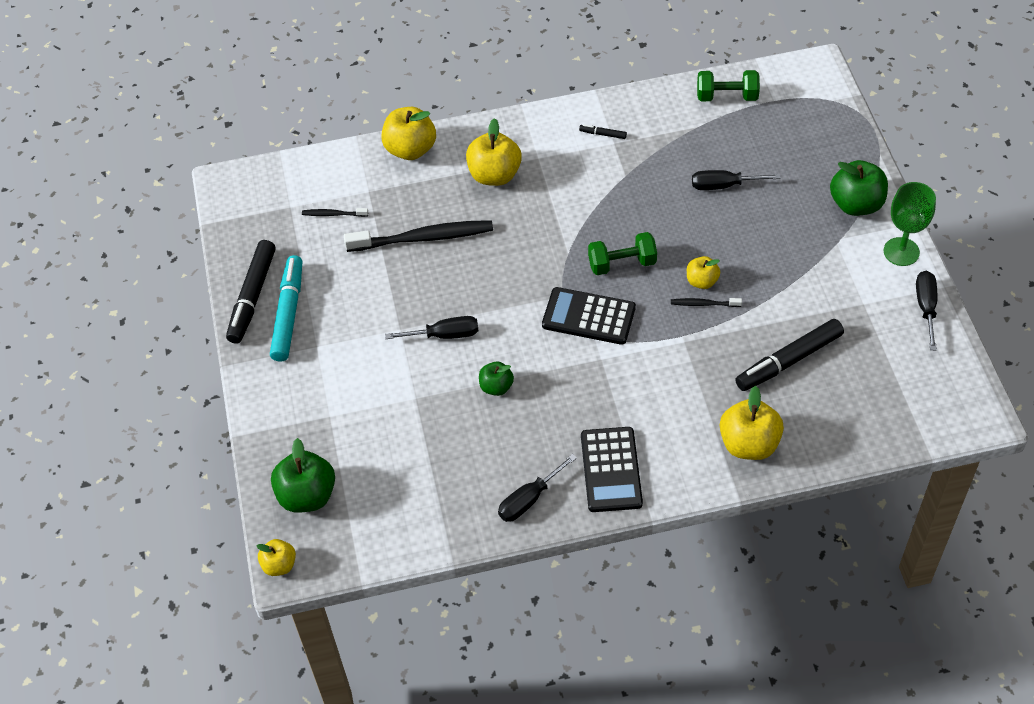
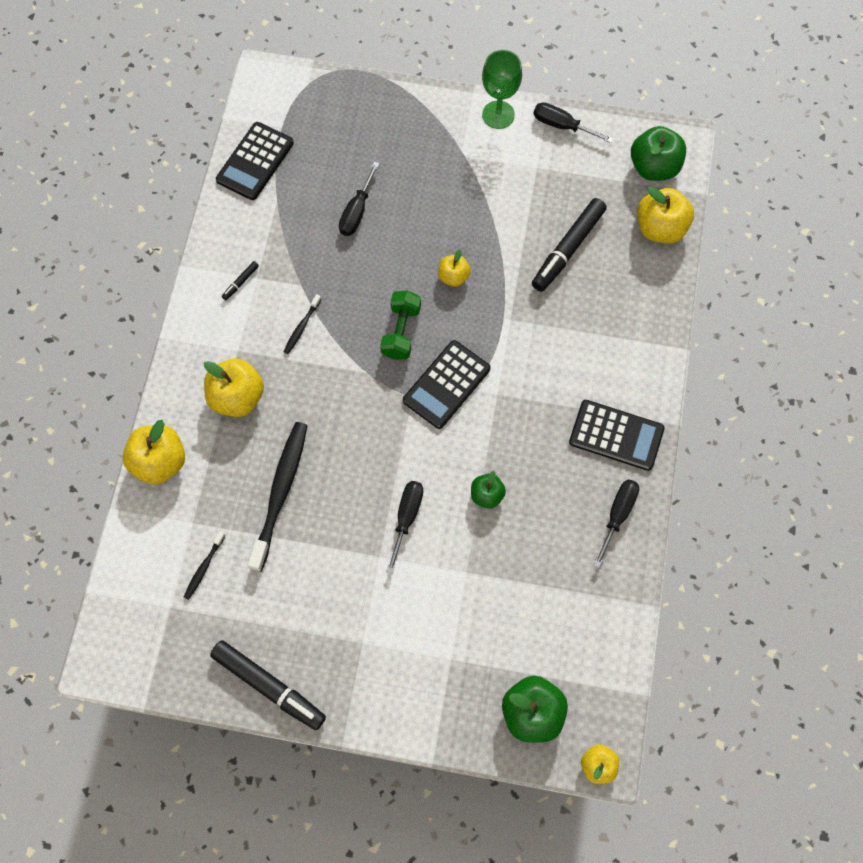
camera: 70 degrees left, 15 degrees up
turquoise marker [270,255,303,362] -> none
black screwdriver [498,454,577,522] -> black screwdriver turned 135 degrees counterclockwise [594,479,639,568]
black toothbrush [671,298,742,307] -> black toothbrush moved to [284,294,321,354]
green dumbbell [697,70,760,101] -> black calculator [216,122,294,200]
yellow apple [720,386,784,460] -> yellow apple moved to [637,186,694,244]
black marker [735,319,844,391] -> black marker turned 45 degrees clockwise [532,198,607,292]
green apple [830,160,888,216] -> green apple moved to [631,126,686,181]

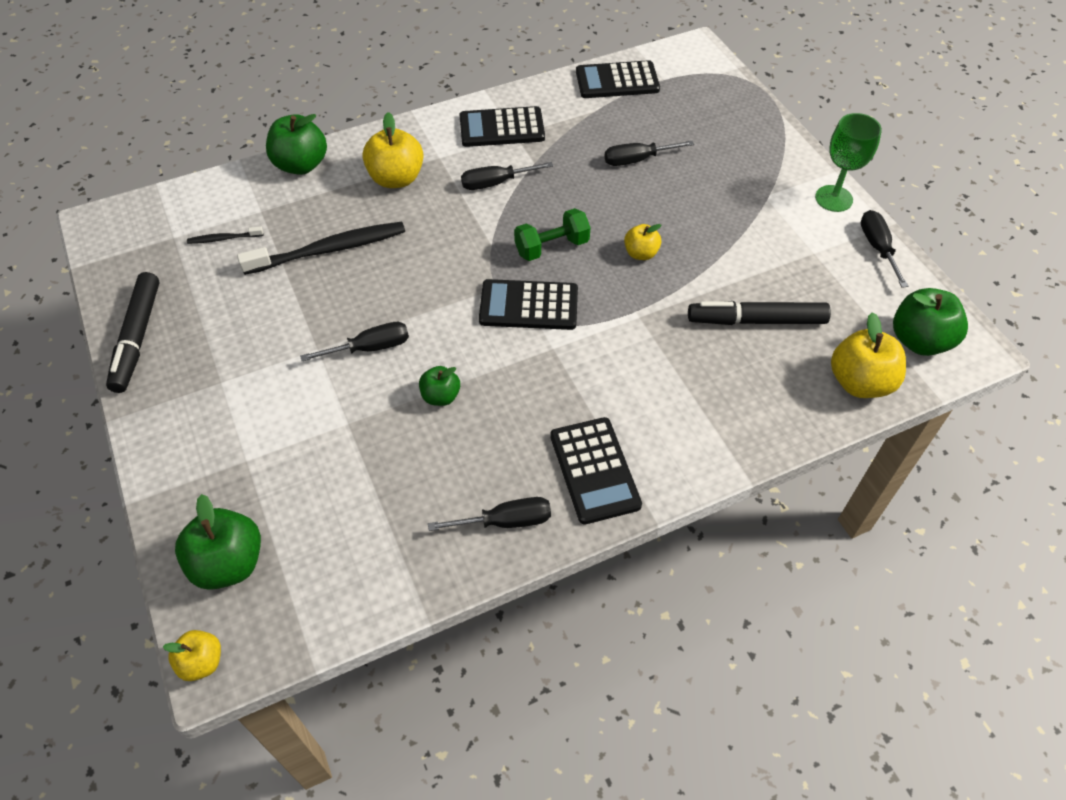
camera: 55 degrees right, 15 degrees down
yellow apple [123,420,185,485] -> green apple [266,114,327,175]
black marker [222,261,259,300] -> black calculator [459,106,545,147]
black toothbrush [284,294,321,354] -> black screwdriver [461,162,553,190]

